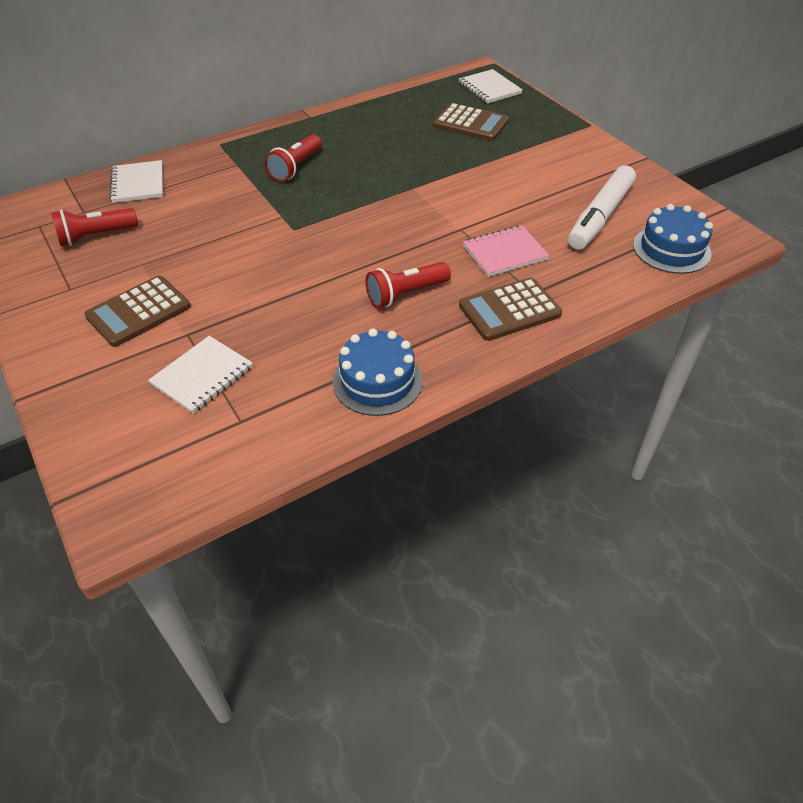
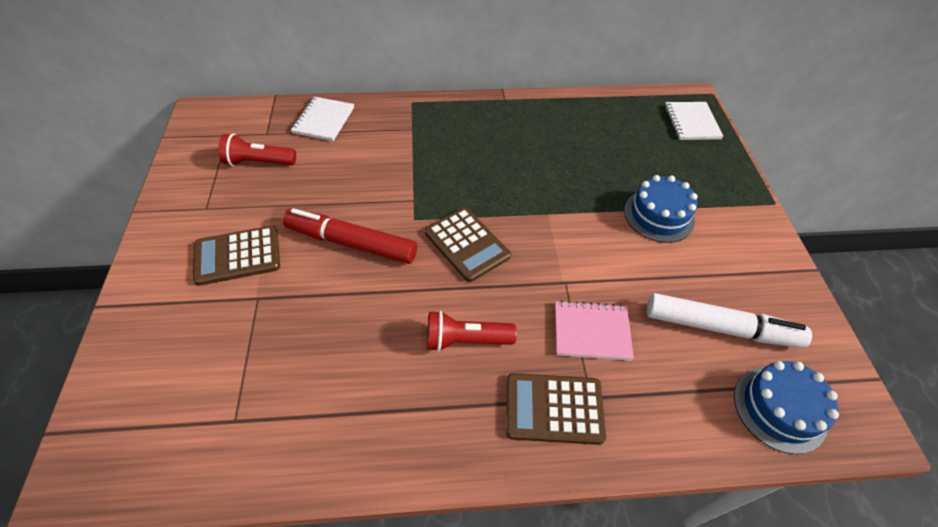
camera: 25 degrees right, 5 degrees up
white notebook [148,336,253,414] -> none
red flashlight [265,134,322,182] -> none
blue cake [333,329,423,416] -> blue cake moved to [624,175,698,243]
brown calculator [433,103,509,141] -> brown calculator moved to [425,207,511,282]
white marker [568,165,636,250] -> white marker turned 135 degrees counterclockwise [647,293,812,348]
none -> red marker [283,208,417,264]

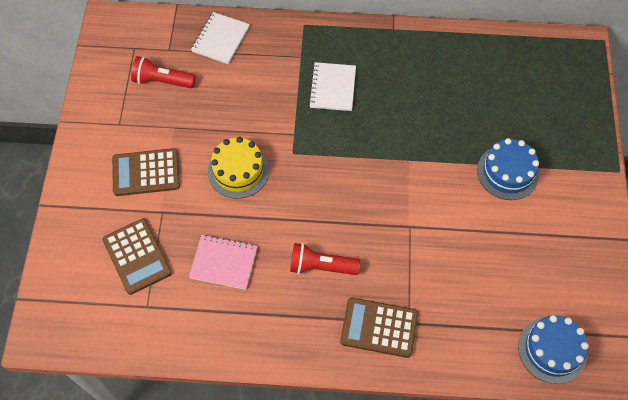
camera: 10 degrees right, 10 degrees up
red marker [283,208,417,264] -> yellow cake [208,137,269,199]
brown calculator [425,207,511,282] -> brown calculator moved to [102,218,172,295]
pink notebook [555,300,634,361] -> pink notebook moved to [189,235,257,290]
white marker [647,293,812,348] -> none
white notebook [665,102,724,140] -> white notebook moved to [308,62,356,111]

